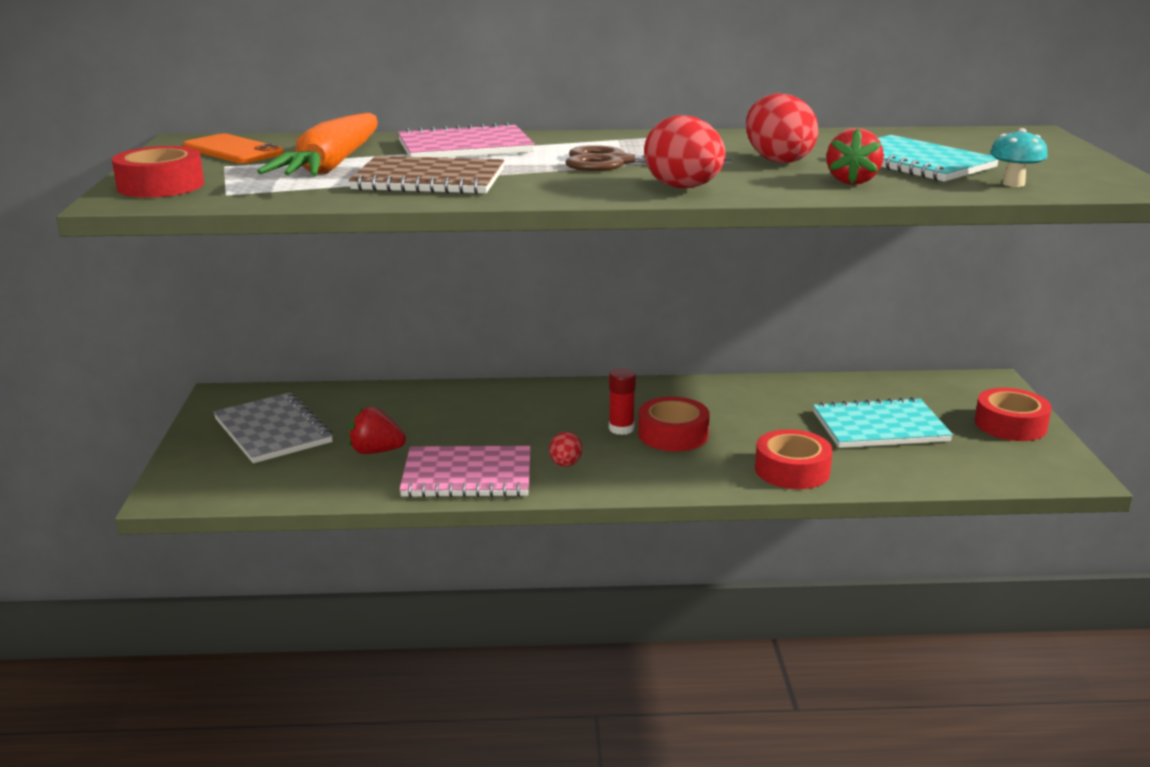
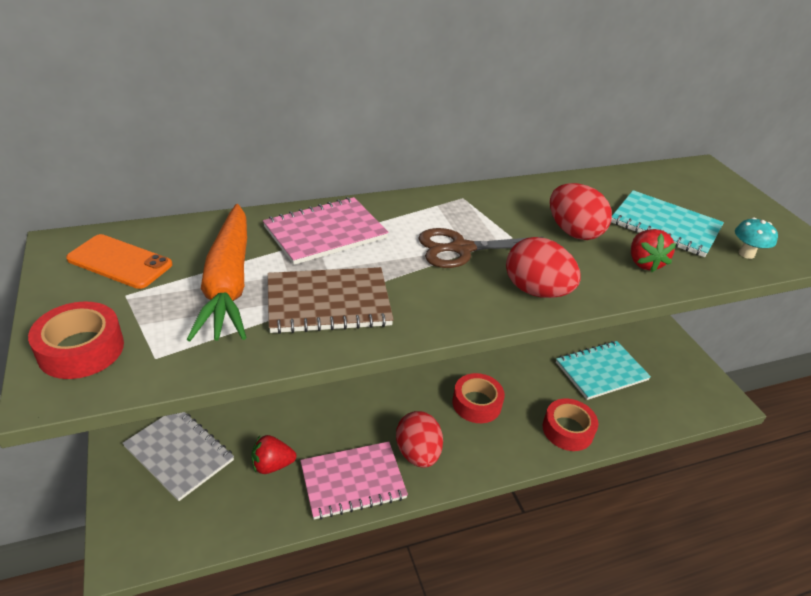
camera: 20 degrees left, 15 degrees up
red egg [549,432,582,467] -> red egg [396,411,443,468], size x1.89
red glue stick [609,368,636,435] -> none
red tape [975,388,1052,441] -> none

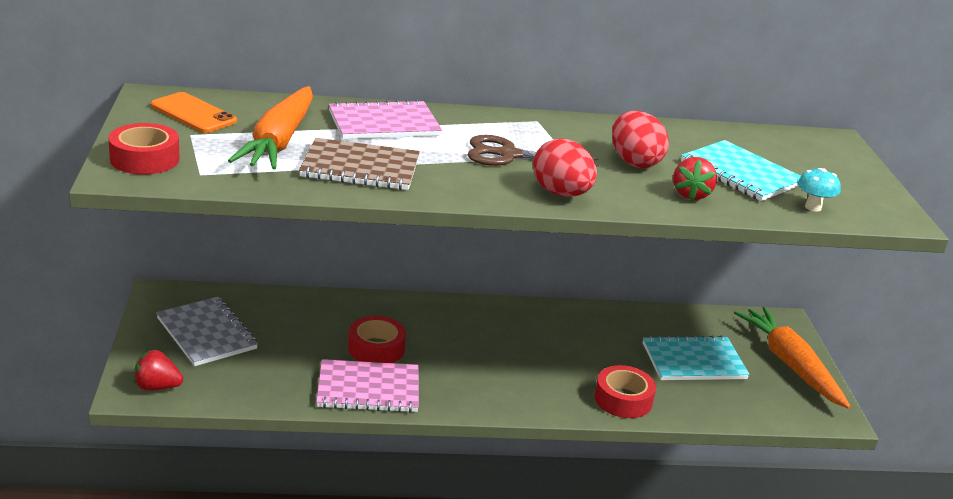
camera: 15 degrees right, 10 degrees down
red strawberry [251,435,296,474] -> red strawberry moved to [133,350,183,391]
red egg [396,411,443,468] -> none
red tape [452,373,505,423] -> red tape moved to [348,316,406,363]
none -> orange carrot [734,307,851,409]

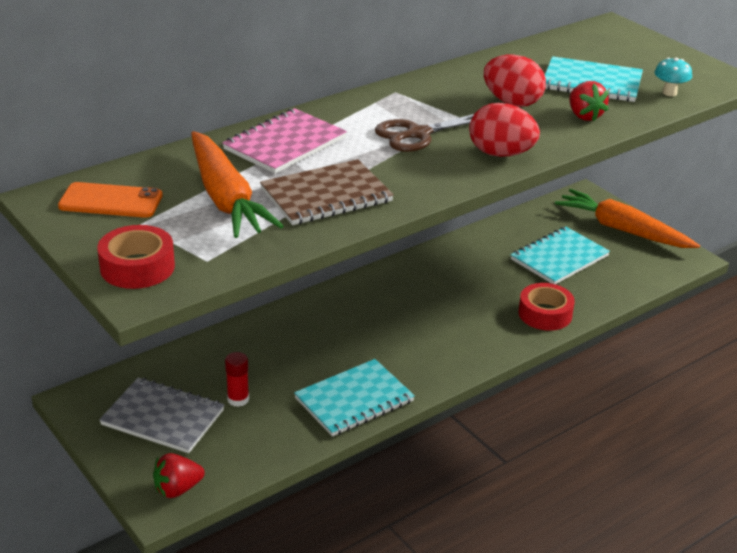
camera: 30 degrees left, 5 degrees up
pink notebook [316,359,419,412] -> turquoise notebook [294,359,415,437]
red tape [348,316,406,363] -> none
none -> red glue stick [225,352,249,407]

